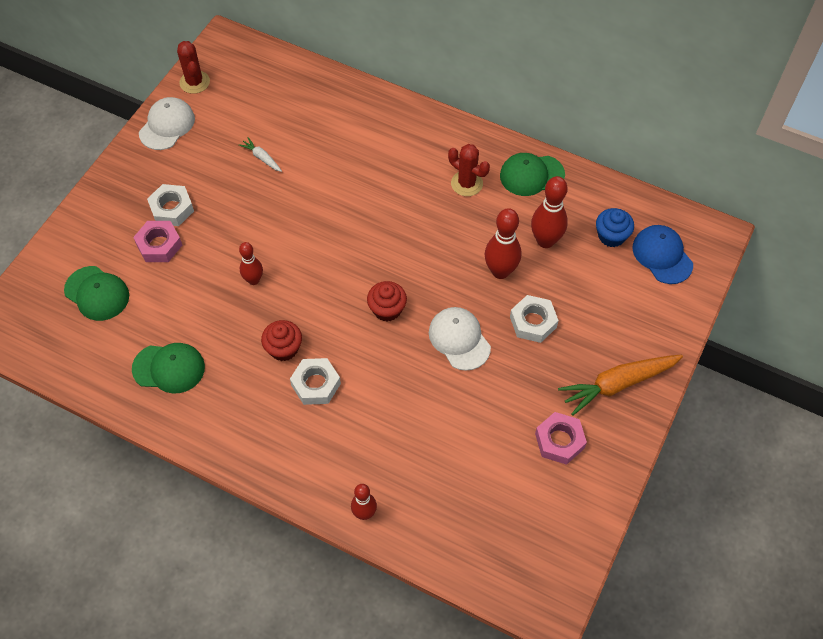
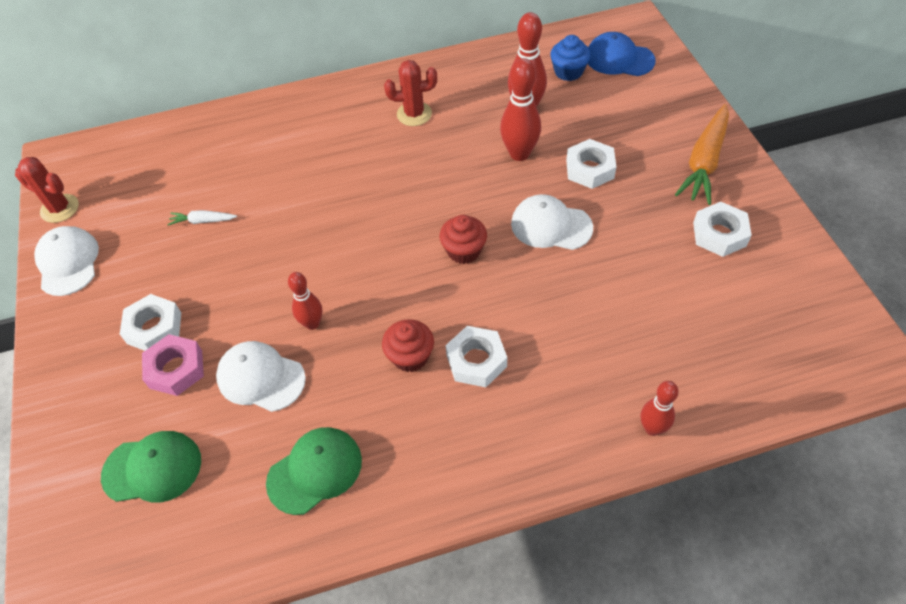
camera: 40 degrees left, 5 degrees down
green cap [500,153,565,196] -> none
pink nut [535,412,587,465] -> white nut [693,202,752,257]
none -> white cap [216,341,306,412]

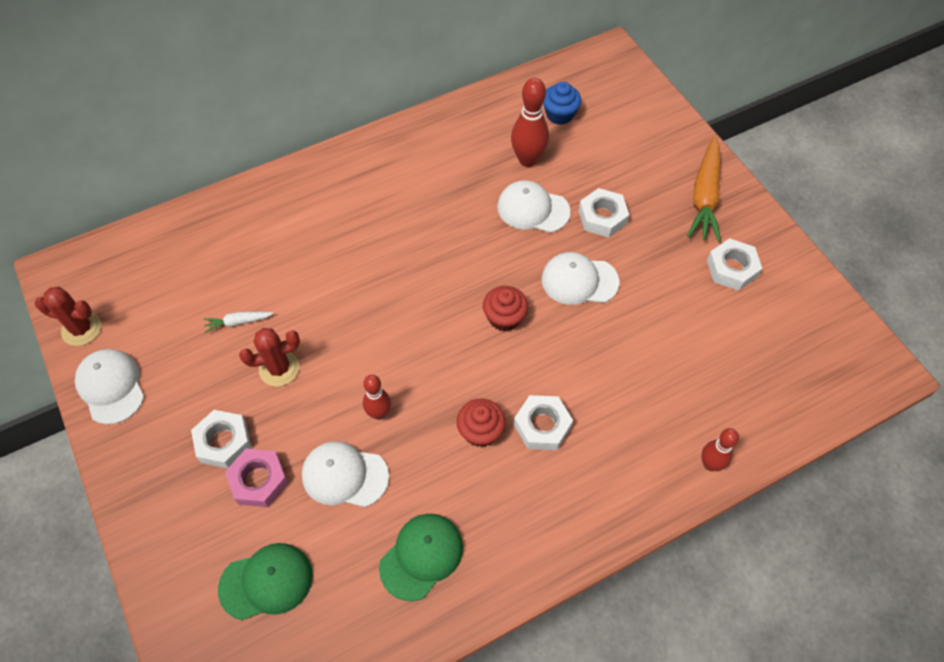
camera: 15 degrees left, 5 degrees up
red cactus [384,60,437,126] -> red cactus moved to [239,328,300,386]
red bowling pin [500,58,541,161] -> white cap [497,180,571,233]
blue cap [588,32,656,76] -> none

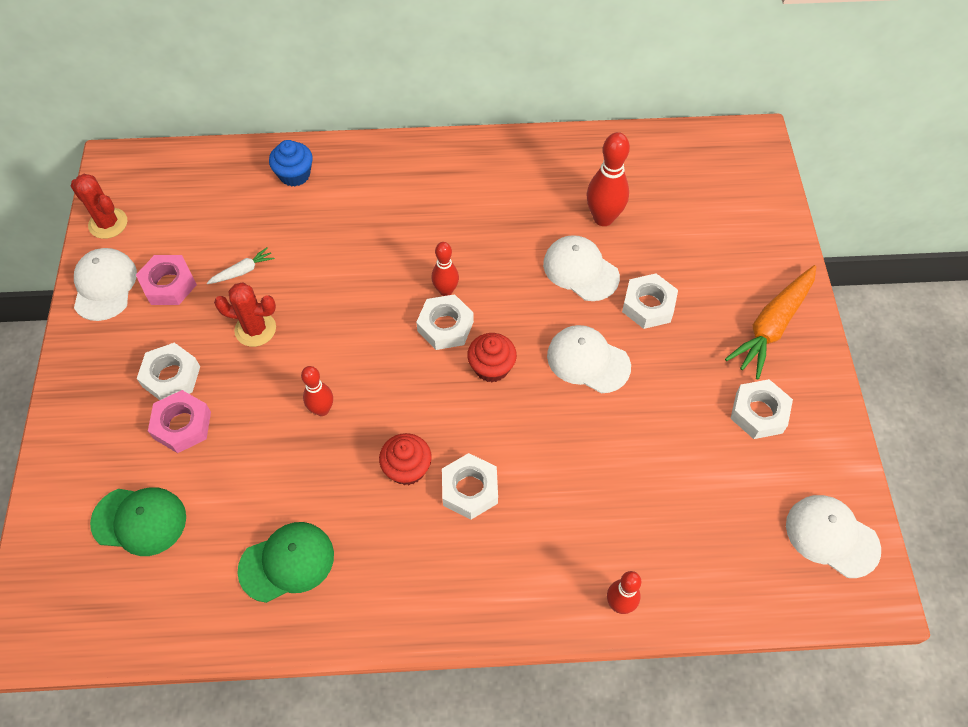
camera: 25 degrees right, 0 degrees up
white carrot [204,312,274,333] -> white carrot turned 135 degrees clockwise [207,247,275,284]
white cap [302,441,389,507] -> white cap moved to [786,495,881,578]
blue cupcake [543,82,581,125] -> blue cupcake moved to [269,140,313,187]
none -> pink nut [136,255,197,305]
none -> white nut [416,294,474,350]
none -> red bowling pin [431,242,459,296]

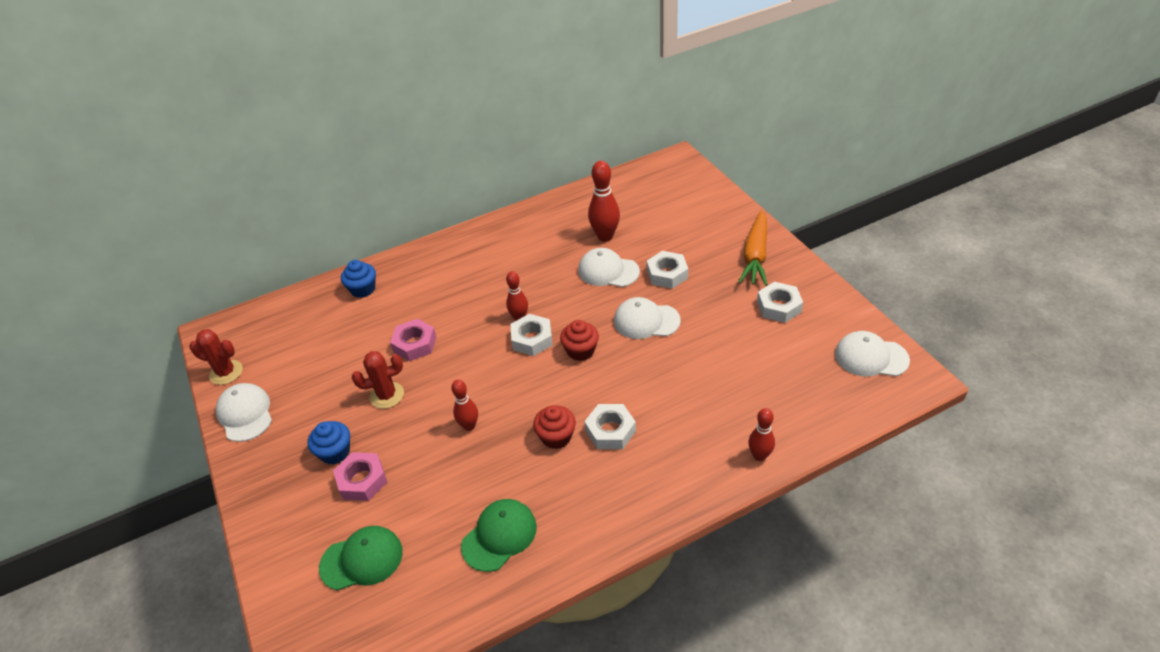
camera: 20 degrees left, 15 degrees down
pink nut [136,255,197,305] -> pink nut moved to [390,319,436,361]
white nut [136,343,200,400] -> blue cupcake [307,421,350,465]
white carrot [207,247,275,284] -> none

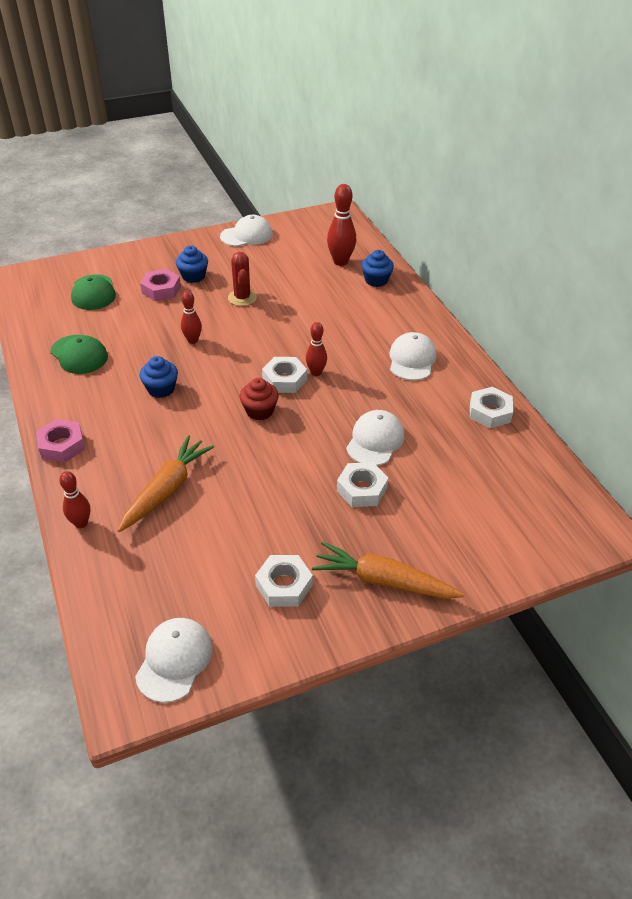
camera: 90 degrees right, 0 degrees up
red cactus [189,329,243,385] -> none
pink nut [390,319,436,361] -> pink nut moved to [36,419,85,463]
red cupcake [533,405,576,449] -> blue cupcake [140,356,178,398]
white nut [584,404,636,449] -> white nut moved to [470,387,513,428]
red bowling pin [588,161,620,241] -> red bowling pin moved to [327,184,356,266]
white cap [614,297,681,339] -> white cap moved to [390,332,437,381]
none -> orange carrot [117,435,214,532]

